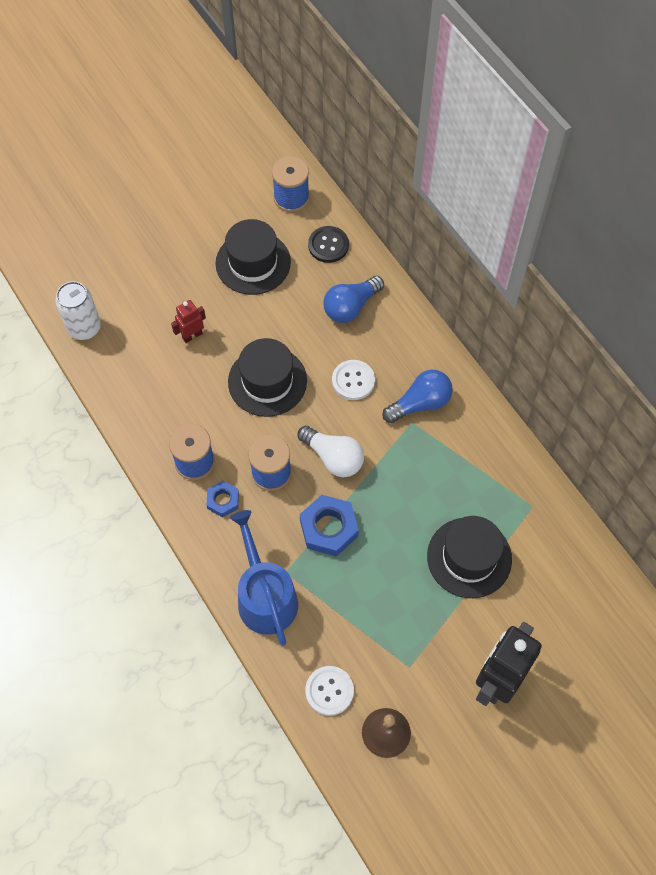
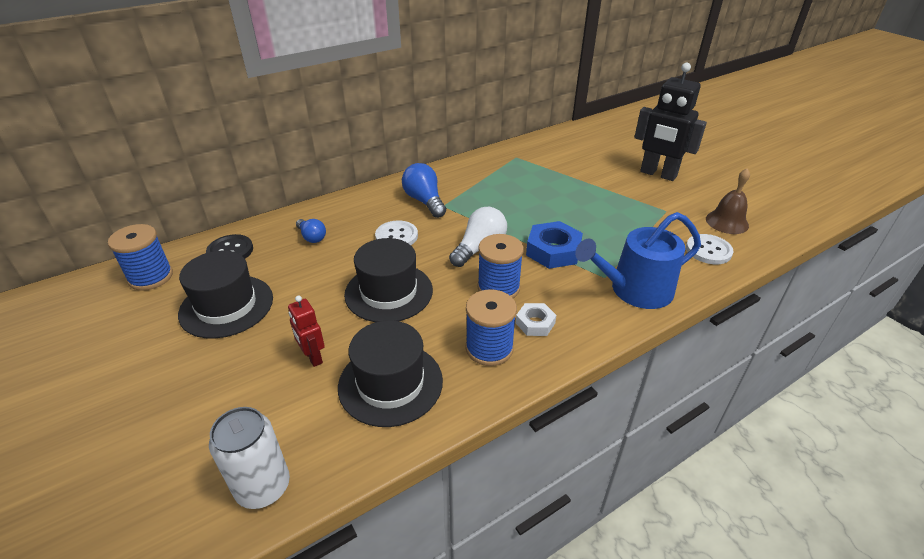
camera: 90 degrees left, 25 degrees down
blue nut [207,481,239,517] -> white nut [516,303,556,336]
blue light bulb [323,276,384,323] -> blue light bulb [296,219,326,243], size x0.61
black hat [427,516,512,598] -> black hat moved to [338,320,443,427]

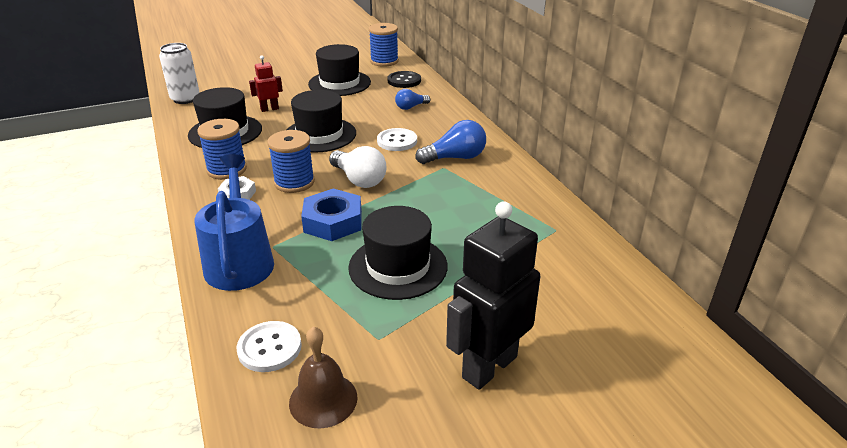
camera: 100 degrees right, 5 degrees down
none -> black hat [348,206,448,300]

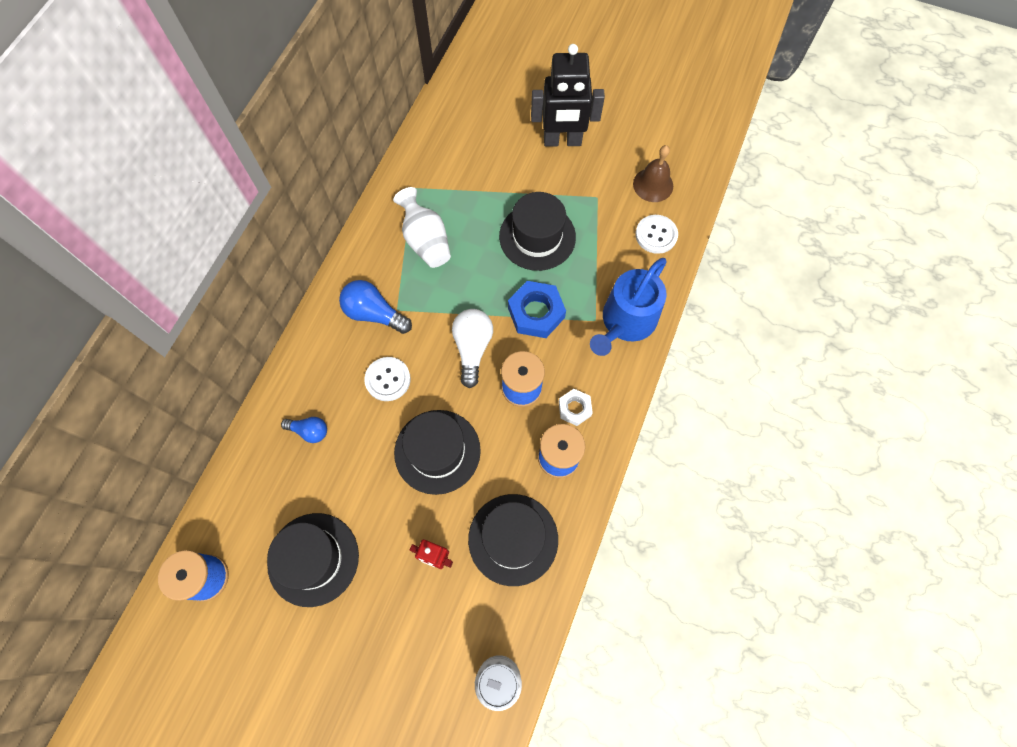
camera: 135 degrees left, 35 degrees up
black button [387,71,421,88] -> none
none -> white vase [393,187,451,268]

